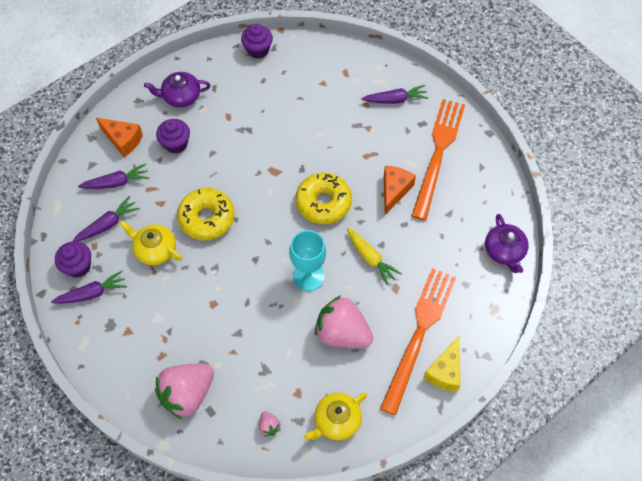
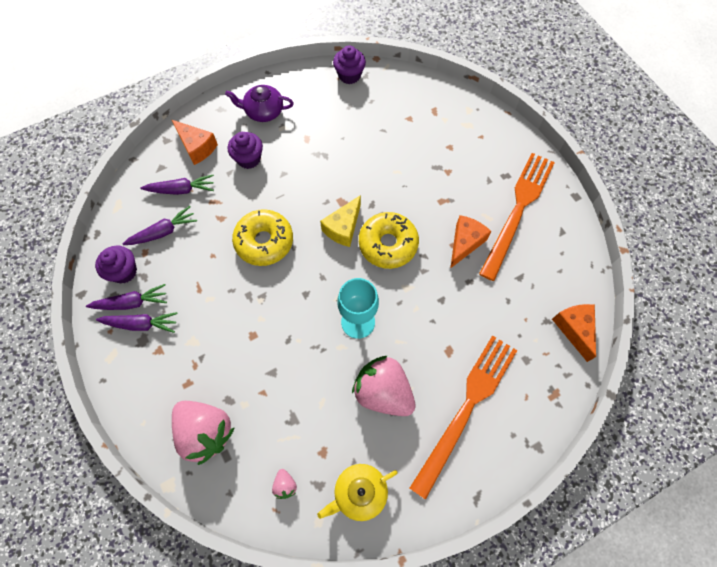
camera: 10 degrees right, 5 degrees up
yellow teapot [120,221,182,265] -> none
pink strawberry [155,364,214,420] -> pink strawberry turned 105 degrees counterclockwise [172,401,234,465]
yellow carrot [347,228,402,285] -> none
purple carrot [361,85,429,104] -> purple carrot moved to [96,312,178,333]
yellow cheese [423,336,461,392] -> yellow cheese moved to [320,195,361,247]
purple teapot [485,214,529,273] -> orange cheese [552,304,596,362]

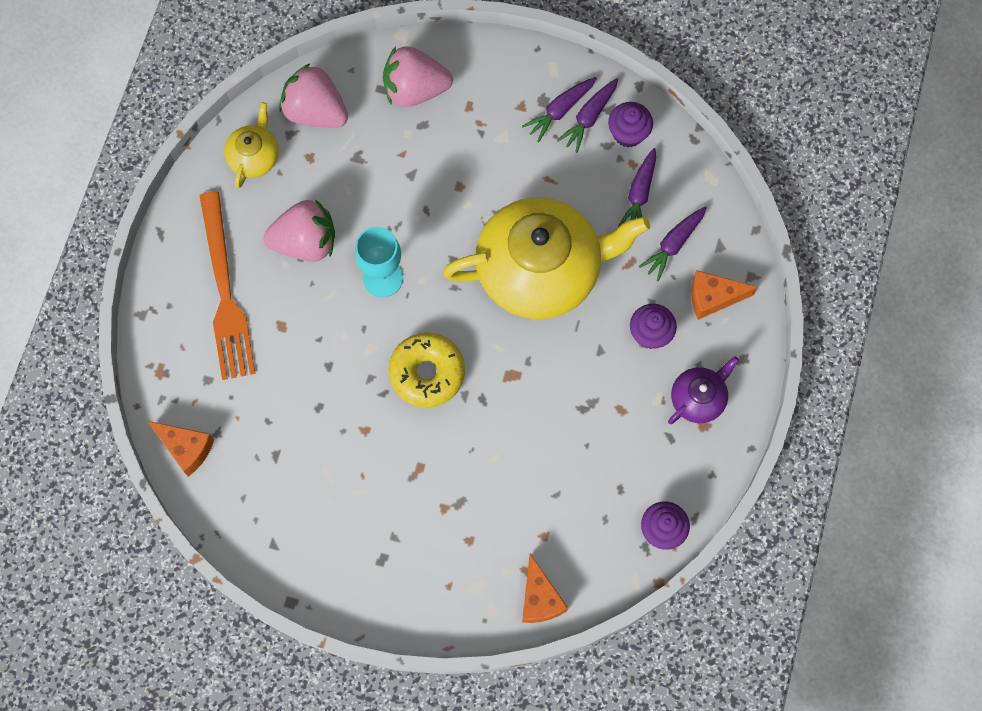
camera: 135 degrees right, 5 degrees up
yellow donut [232,209,293,266] -> yellow teapot [443,197,650,319]
pink strawberry [272,469,297,499] -> pink strawberry [279,63,348,128], size x2.39
yellow cheese [320,195,361,247] -> none
orange cheese [450,215,492,269] -> orange cheese moved to [522,554,568,623]
orange fork [479,153,555,281] -> none

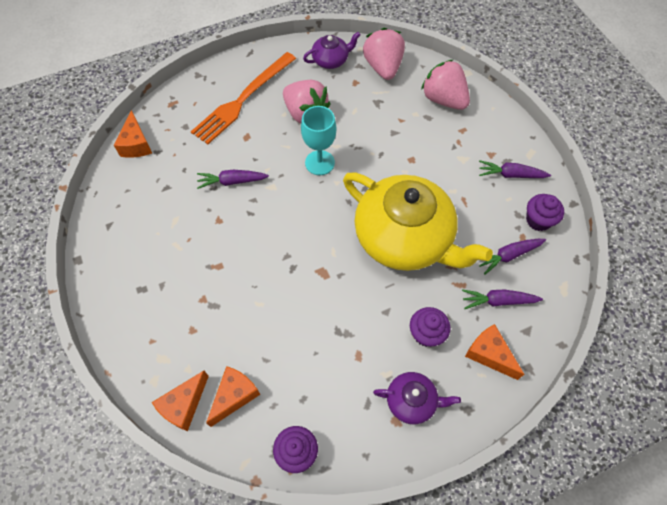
camera: 50 degrees right, 10 degrees down
yellow teapot [224,102,279,188] -> purple teapot [303,32,360,69]
yellow donut [388,333,465,408] -> none
purple carrot [557,78,618,153] -> purple carrot moved to [197,170,269,189]
none -> orange cheese [206,366,261,427]

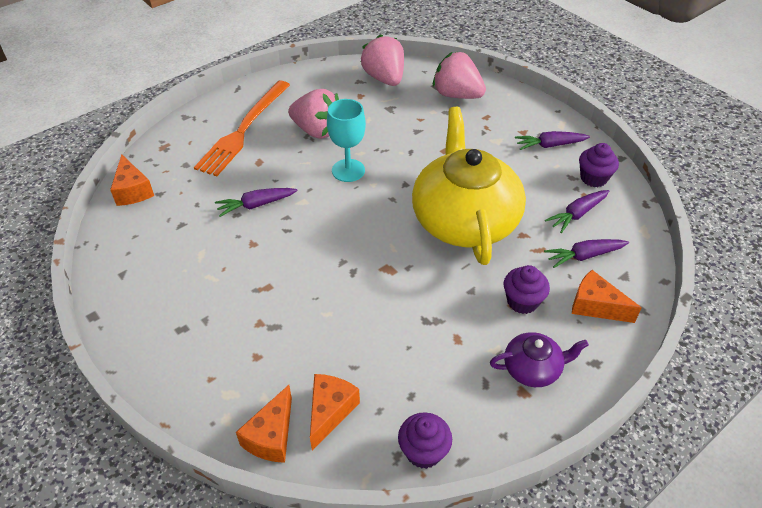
camera: 15 degrees left, 15 degrees down
purple teapot [303,32,360,69] -> none
yellow teapot [343,173,493,271] -> yellow teapot turned 120 degrees counterclockwise [412,107,526,265]

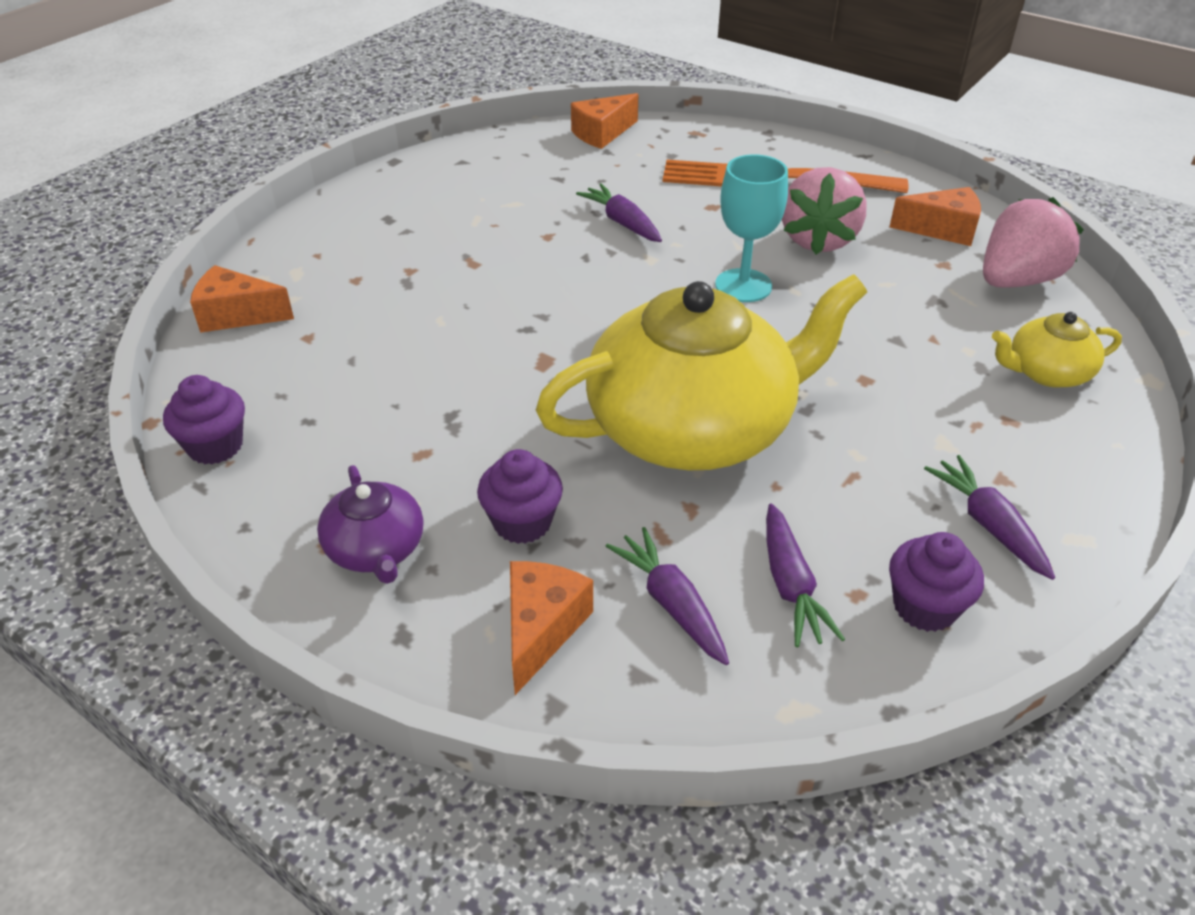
camera: 75 degrees right, 5 degrees down
orange cheese [310,374,360,451] -> orange cheese moved to [890,187,981,246]
pink strawberry [433,52,486,99] -> yellow teapot [992,312,1122,388]
purple carrot [545,190,609,233] -> purple carrot turned 135 degrees counterclockwise [766,503,845,647]

